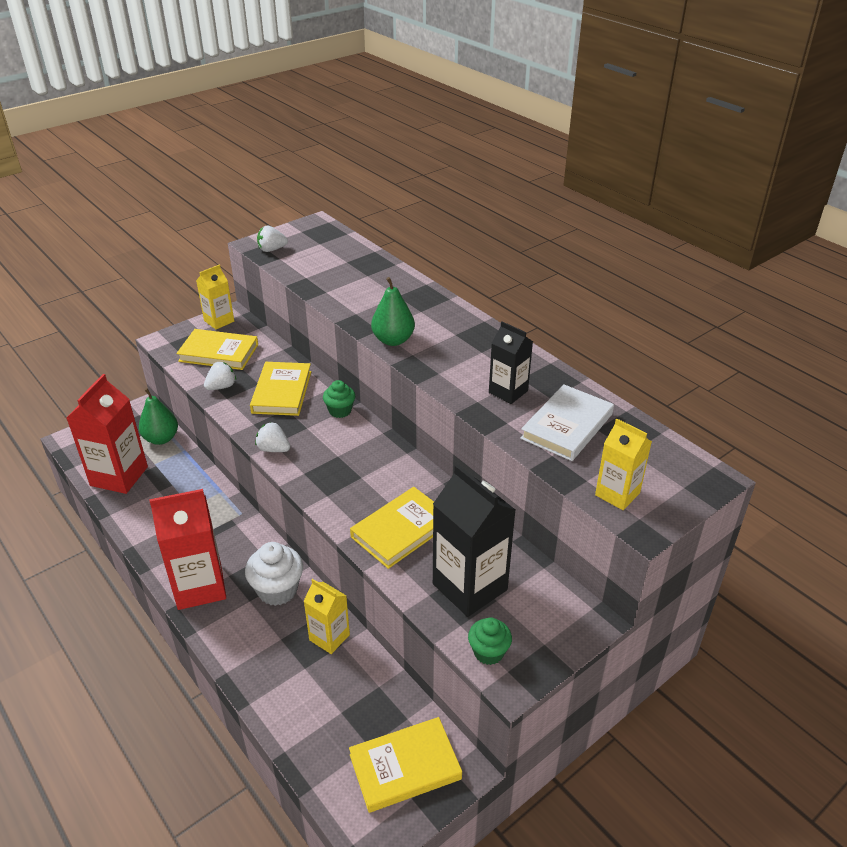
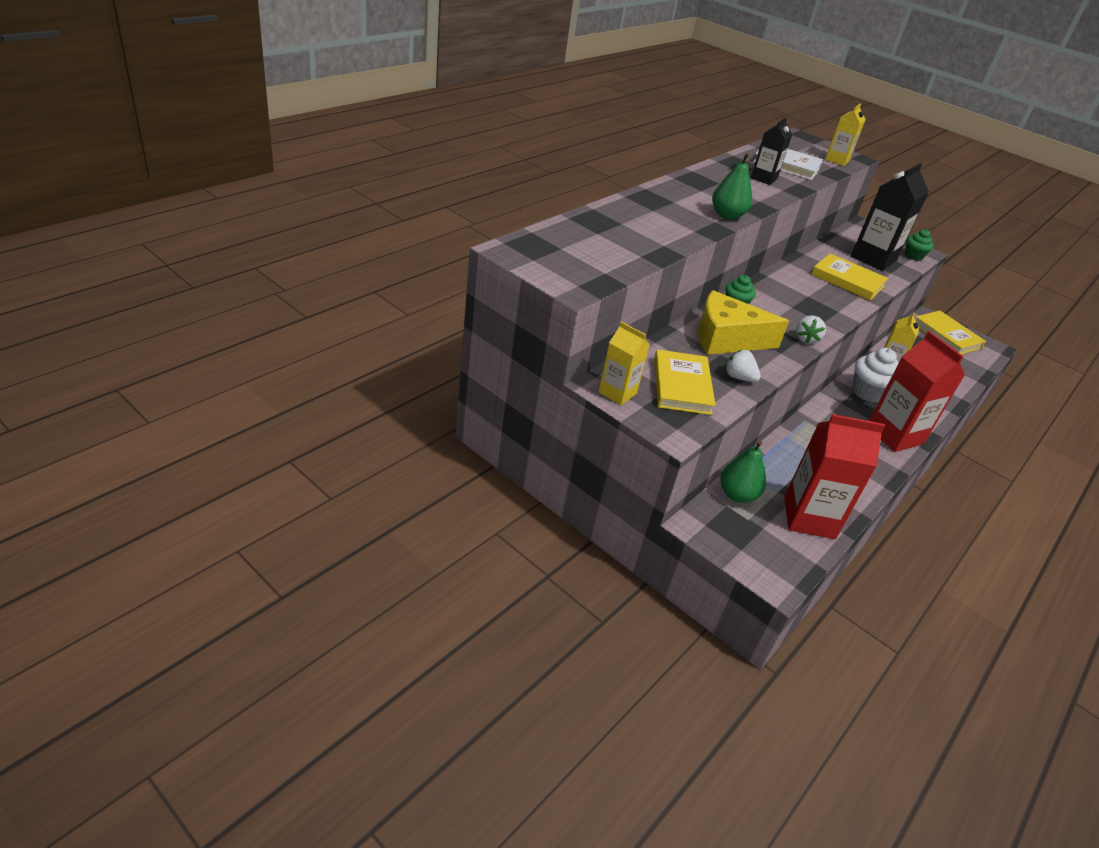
camera: 105 degrees left, 0 degrees up
yellow book [250,362,311,416] -> yellow cheese [698,290,789,355]
white strawberry [257,226,288,252] -> none

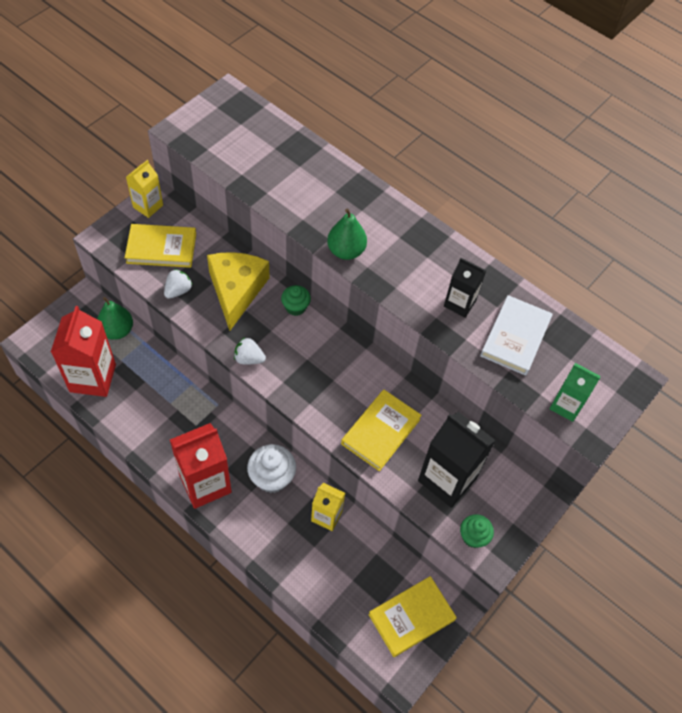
camera: 90 degrees right, 20 degrees up
yellow carton [825,104,866,166] -> green carton [549,363,600,422]

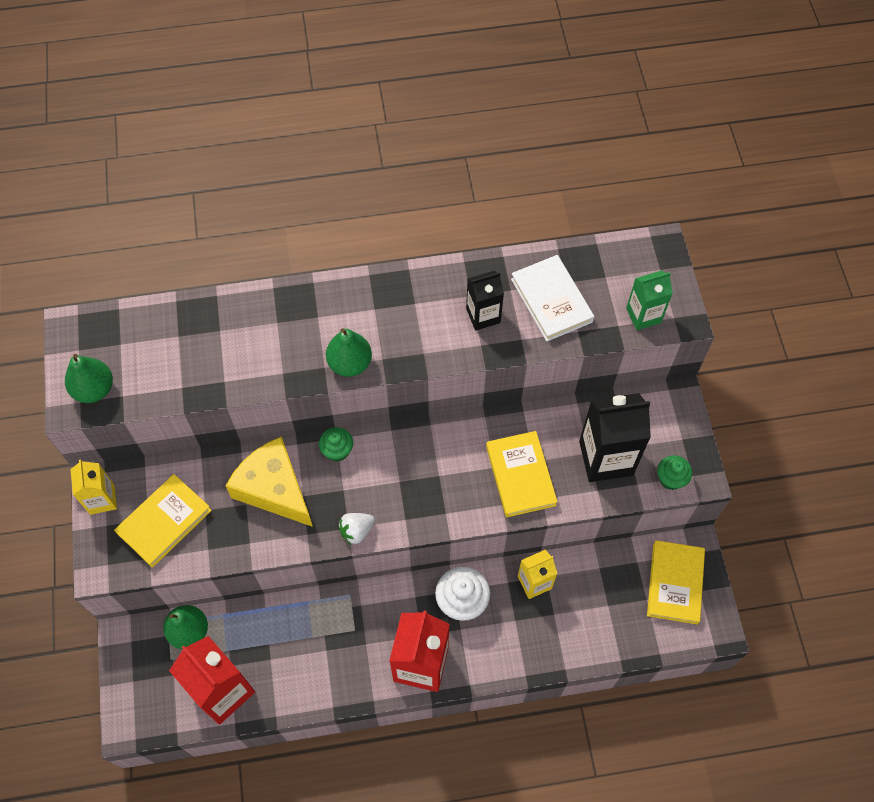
camera: 45 degrees left, 5 degrees up
white strawberry [164,269,193,299] -> none
none -> green pear [65,354,113,403]

